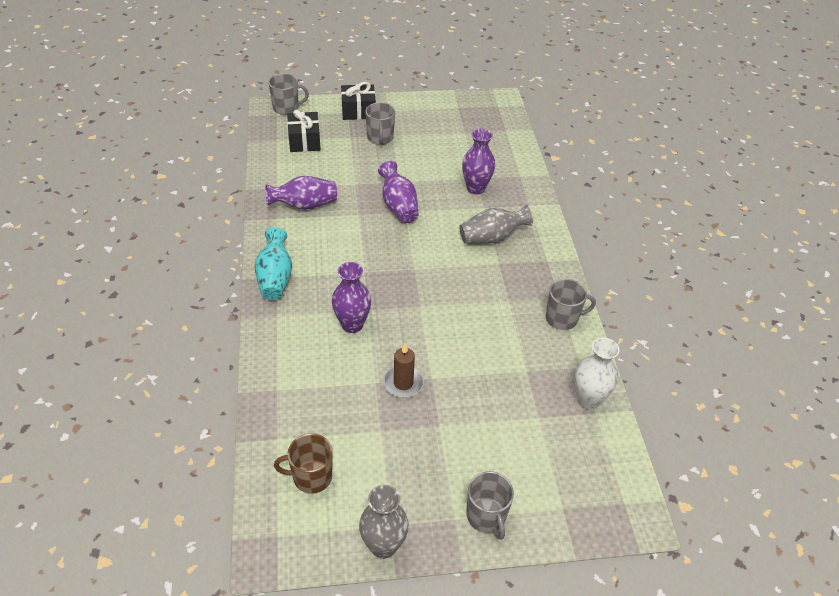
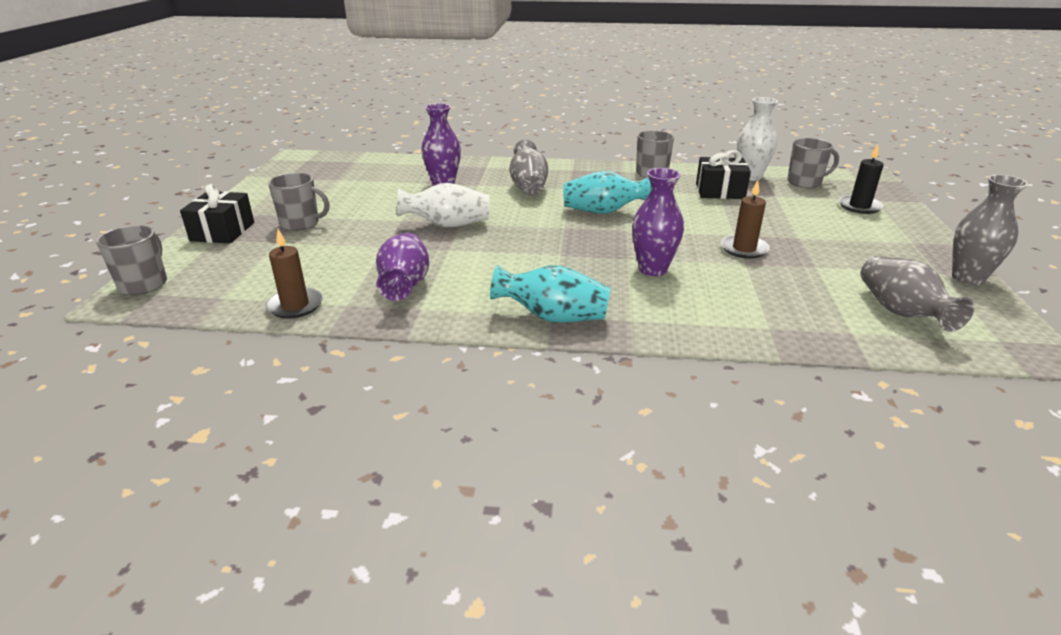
camera: 75 degrees left, 15 degrees down
brown mug [274,433,333,494] -> grey vase [861,256,974,332]
black gift [287,110,321,152] -> black gift moved to [696,150,751,199]
purple vase [378,161,419,223] -> white vase [397,183,490,227]
grey mug [467,471,514,540] -> grey mug moved to [787,138,839,188]
none -> brown candle [266,229,323,319]
none -> turquoise vase [563,171,651,214]
none -> black candle [839,144,884,214]

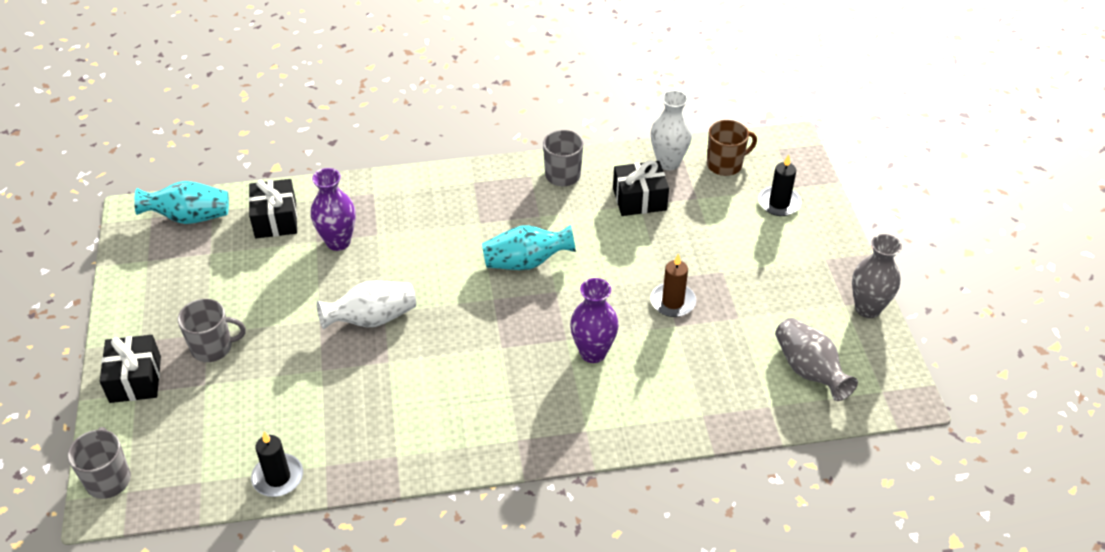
camera: 15 degrees left, 15 degrees up
brown candle [266,229,323,319] -> black candle [251,431,303,497]
purple vase [376,233,429,301] -> none
turquoise vase [490,265,611,323] -> turquoise vase moved to [134,181,229,224]
grey vase [509,140,548,196] -> none
grey mug [787,138,839,188] -> brown mug [707,120,757,176]
none -> black gift [249,179,297,238]

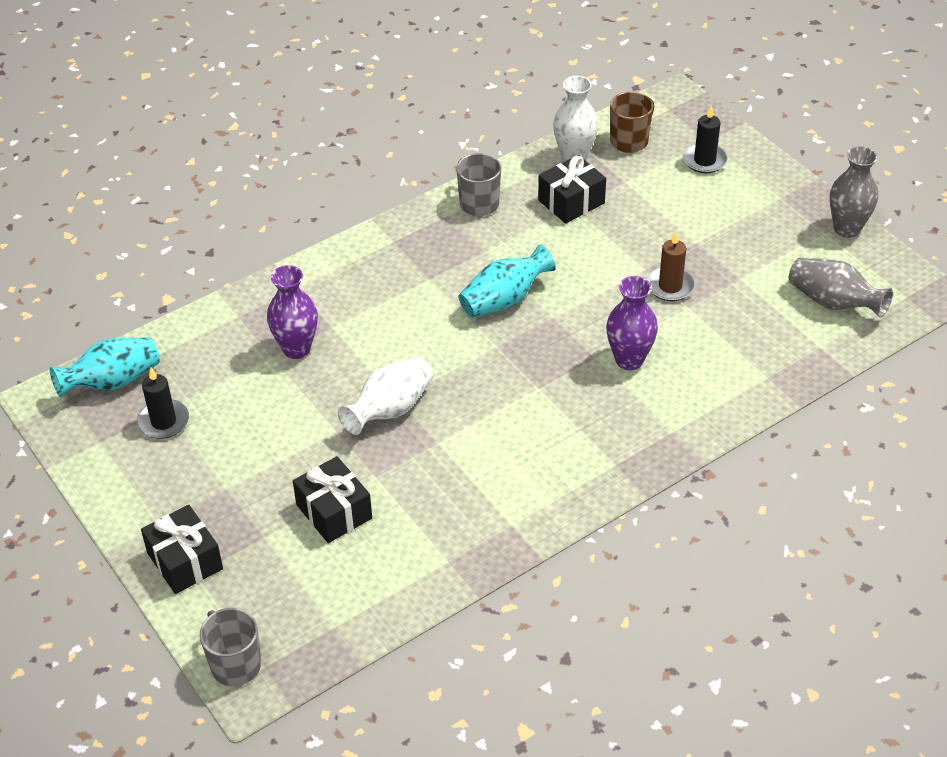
camera: 25 degrees left, 0 degrees up
grey mug [178,299,246,362] -> none
black gift [249,179,297,238] -> black gift moved to [293,456,372,543]
black candle [251,431,303,497] -> black candle moved to [137,368,189,439]

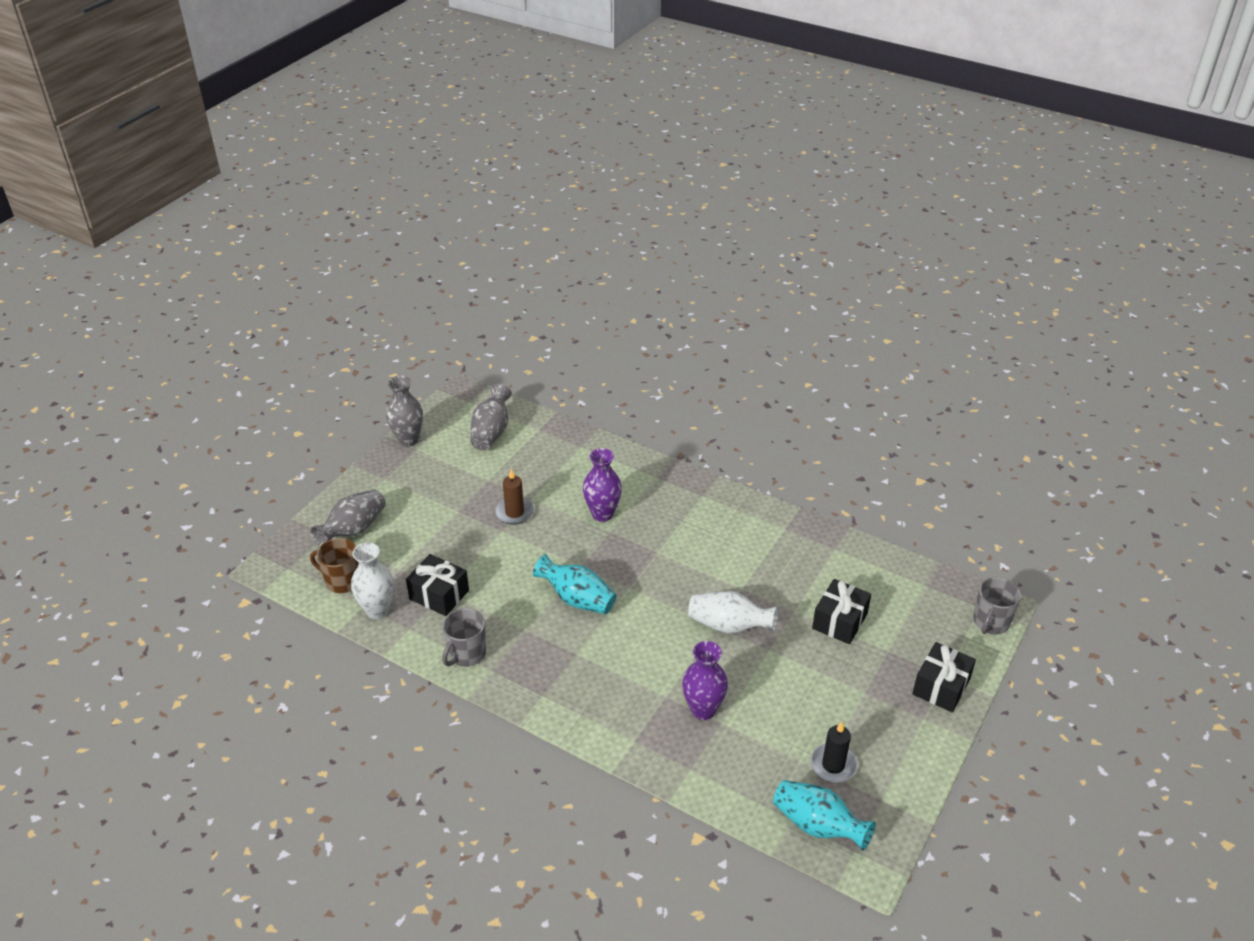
camera: 115 degrees left, 5 degrees down
black candle [683,106,728,173] -> grey vase [310,489,386,546]

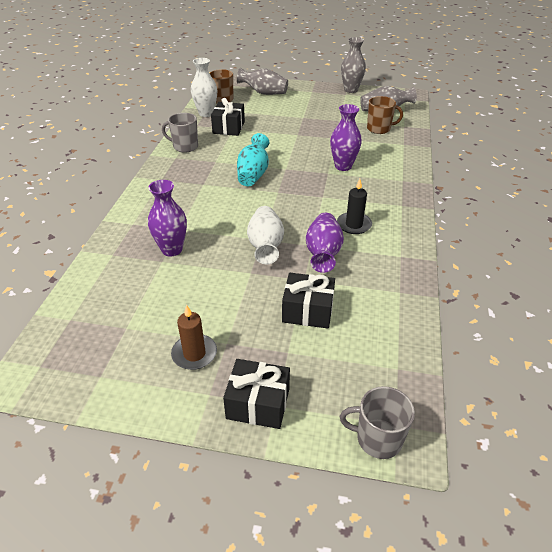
camera: 70 degrees right, 0 degrees up
brown candle [495,469,534,524] -> brown candle moved to [171,305,217,370]
turquoise vase [773,780,876,851] -> none
black candle [810,722,857,782] -> black candle moved to [337,179,372,234]
none -> purple vase [306,213,344,273]
none -> brown mug [367,96,403,134]

